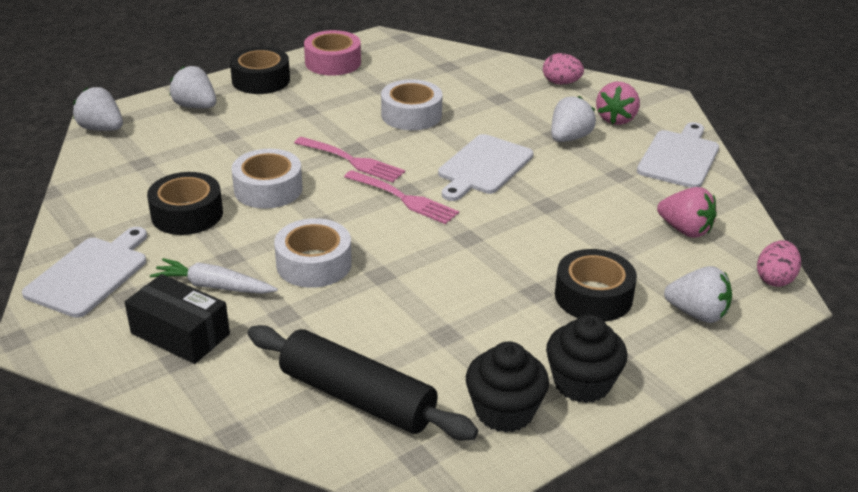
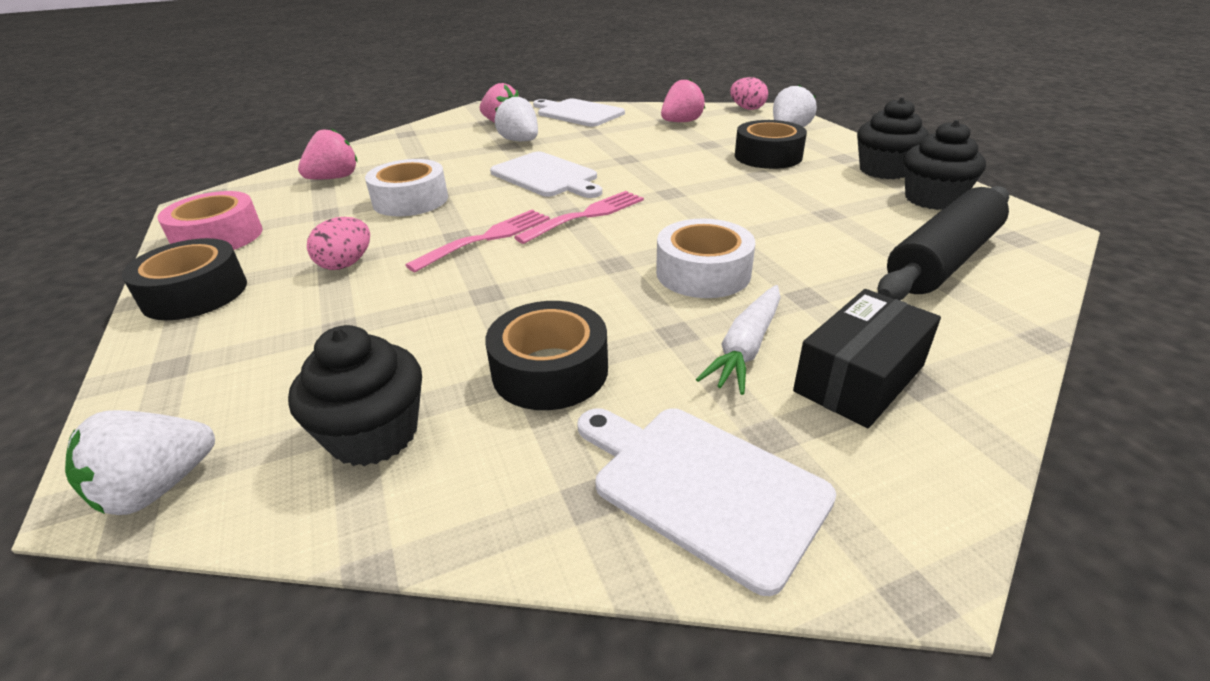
camera: 75 degrees left, 0 degrees up
white strawberry [169,66,216,108] -> none
white tape [232,149,303,209] -> none
pink egg [543,53,584,85] -> pink egg moved to [307,217,370,270]
none -> black cupcake [288,325,422,466]
none -> pink strawberry [298,128,357,179]

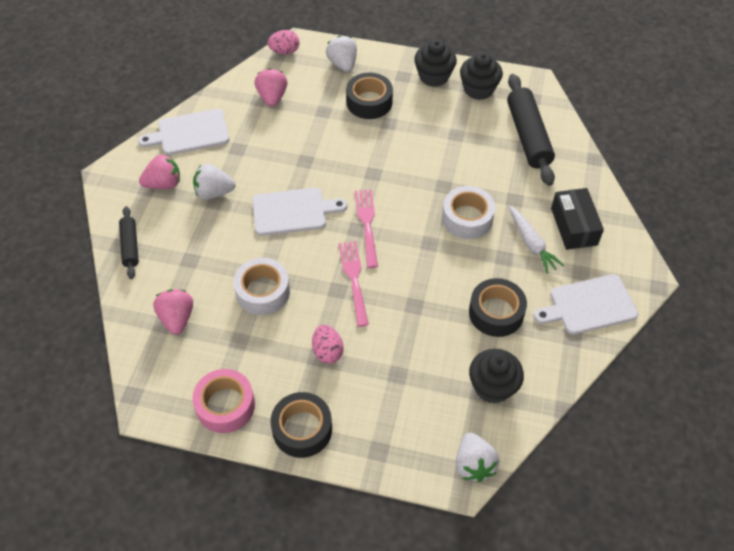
camera: 55 degrees left, 20 degrees up
none -> black rolling pin [119,206,139,279]

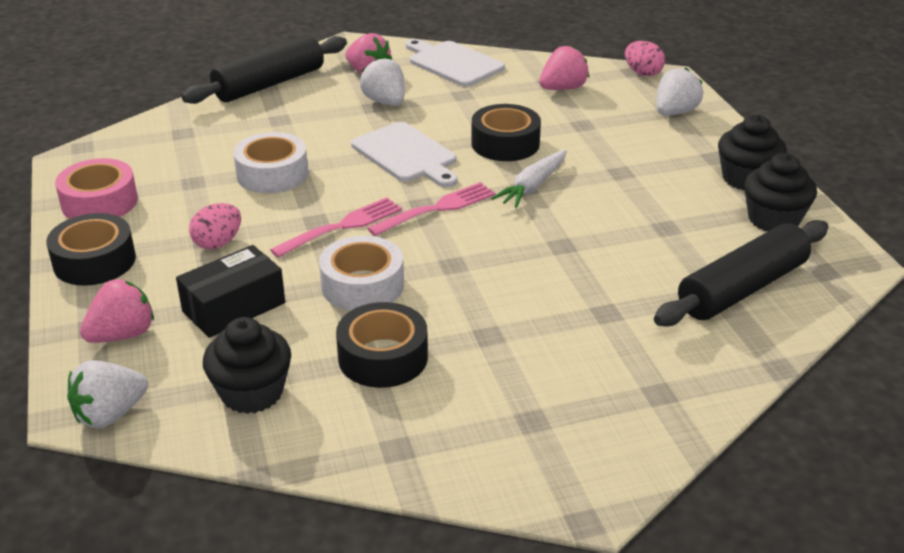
camera: 60 degrees right, 20 degrees down
black rolling pin [119,206,139,279] -> black rolling pin [181,36,347,104], size x1.81
pink strawberry [153,289,193,335] -> pink strawberry moved to [80,279,154,343]
black tape [346,72,393,119] -> black tape moved to [471,104,541,161]
white tape [442,186,495,239] -> white tape moved to [319,236,404,311]
white carrot [509,206,565,274] -> white carrot moved to [491,149,567,208]
white cutting board [533,274,638,335] -> none
black box [551,188,604,250] -> black box moved to [176,245,285,338]

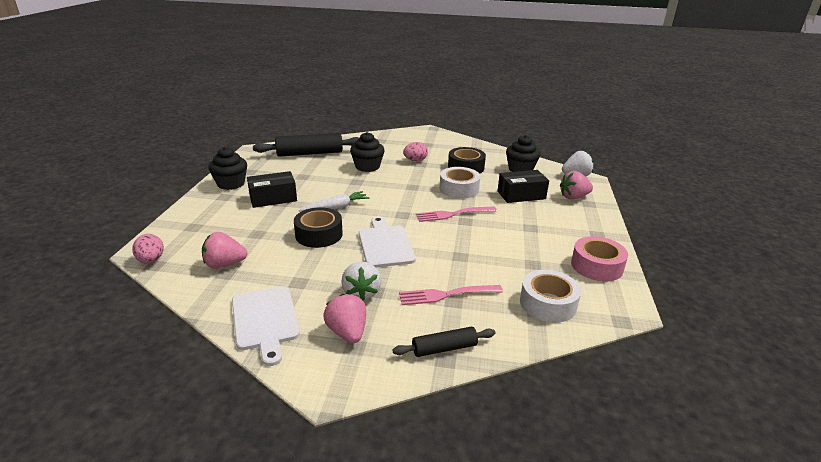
camera: 155 degrees left, 5 degrees down
black tape [46,213,136,286] -> none
black rolling pin [181,36,347,104] -> black rolling pin [393,327,495,357], size x0.55
pink egg [189,203,241,249] -> pink egg moved to [403,142,428,161]
white tape [233,132,308,193] -> white tape moved to [520,270,581,323]
pink fork [367,182,496,236] -> pink fork moved to [399,285,503,305]
white strawberry [656,68,703,116] -> none
black cupcake [744,153,817,231] -> black cupcake moved to [350,132,385,172]
none -> black box [247,171,297,208]

